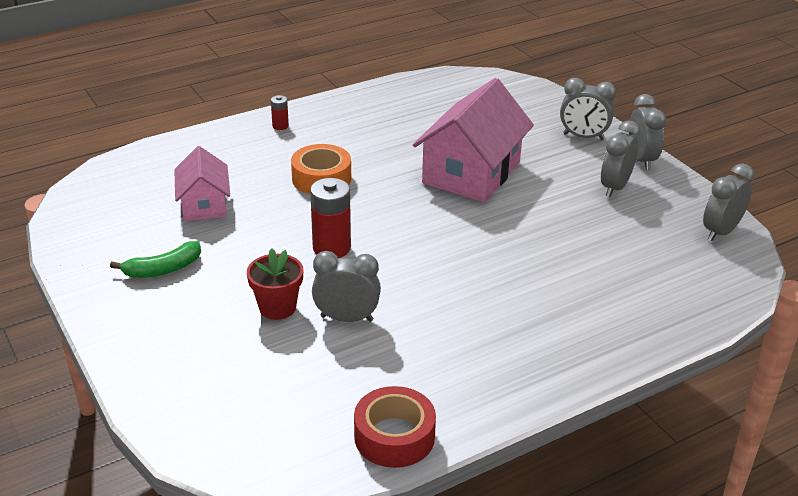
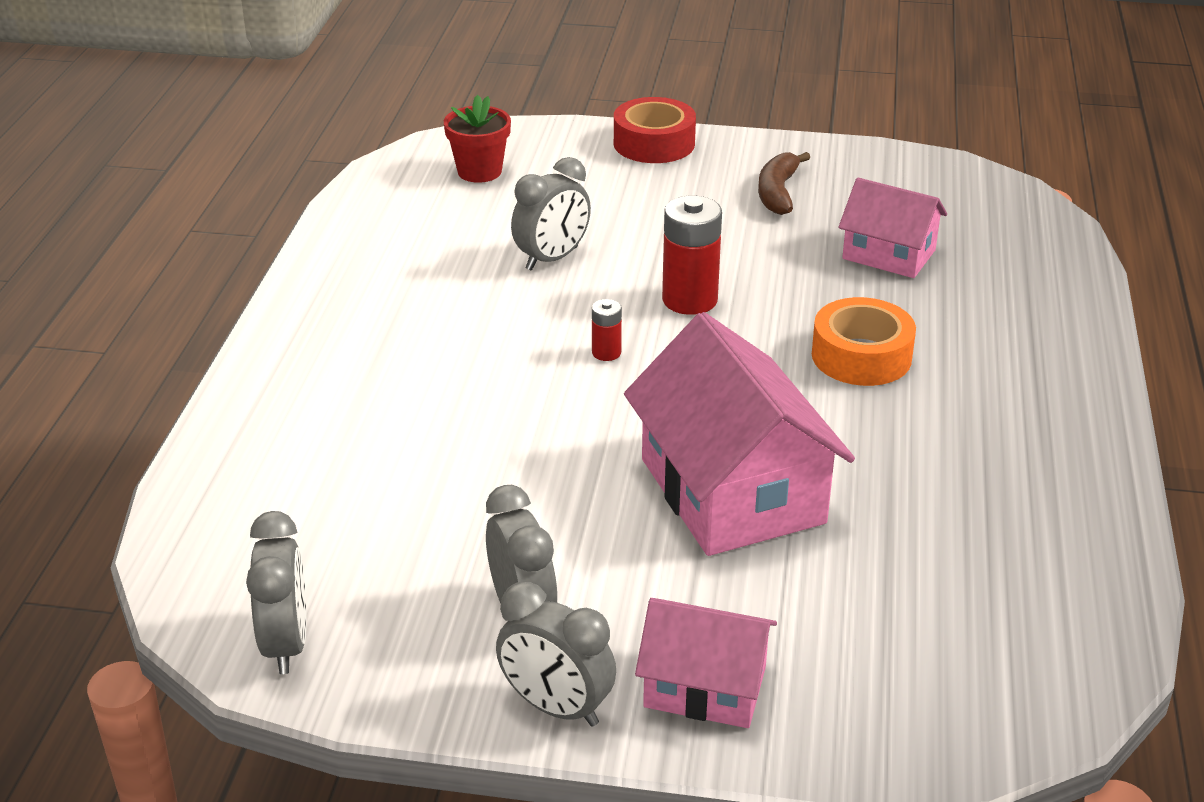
camera: 130 degrees right, 0 degrees up
green banana [110,241,201,278] -> brown banana [758,152,810,215]
red flower pot [247,248,303,320] -> red flower pot moved to [444,95,511,183]
red battery [271,95,289,130] -> red battery moved to [592,299,622,361]
red tape [354,386,436,468] -> red tape moved to [614,97,696,163]
grey clock [560,78,616,140] -> pink house [635,598,777,728]

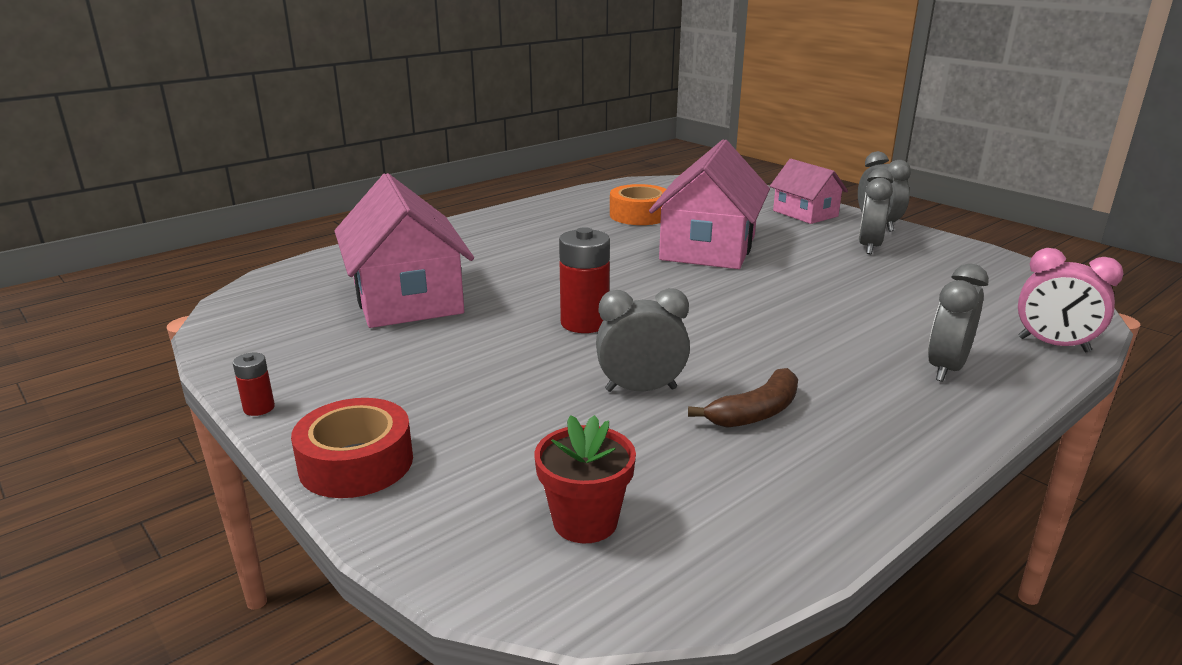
camera: 140 degrees left, 10 degrees down
grey clock [246,511,307,674] -> grey clock moved to [928,264,989,382]
red battery [592,299,622,361] -> red battery moved to [233,353,275,416]
brown banana [758,152,810,215] -> brown banana moved to [688,368,798,428]
orange tape [812,297,916,386] -> orange tape moved to [610,184,666,225]
pink house [838,177,947,278] -> pink house [334,173,474,328], size x1.73
none -> pink clock [1018,248,1124,352]

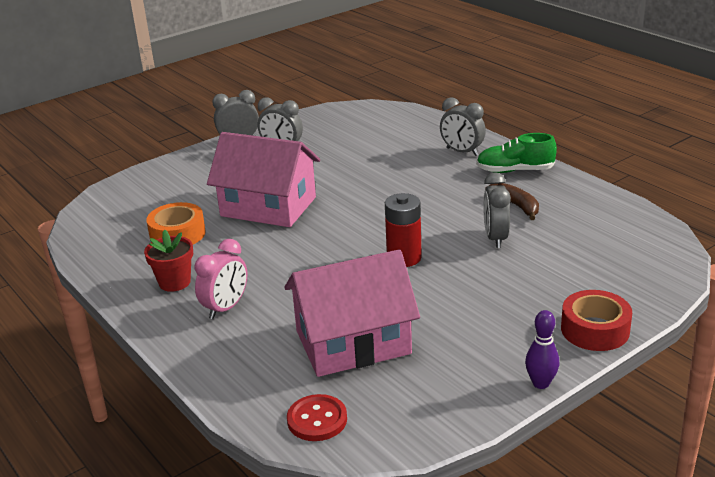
camera: 85 degrees left, 5 degrees up
red battery [233,353,275,416] -> purple bowling pin [525,310,559,389]
red flower pot [535,415,636,543] -> red flower pot moved to [144,230,193,292]
pink house [770,159,848,224] -> none
pink clock [1018,248,1124,352] -> pink clock moved to [195,239,248,319]
none -> red button [287,394,347,441]
none -> green shoe [476,133,557,173]

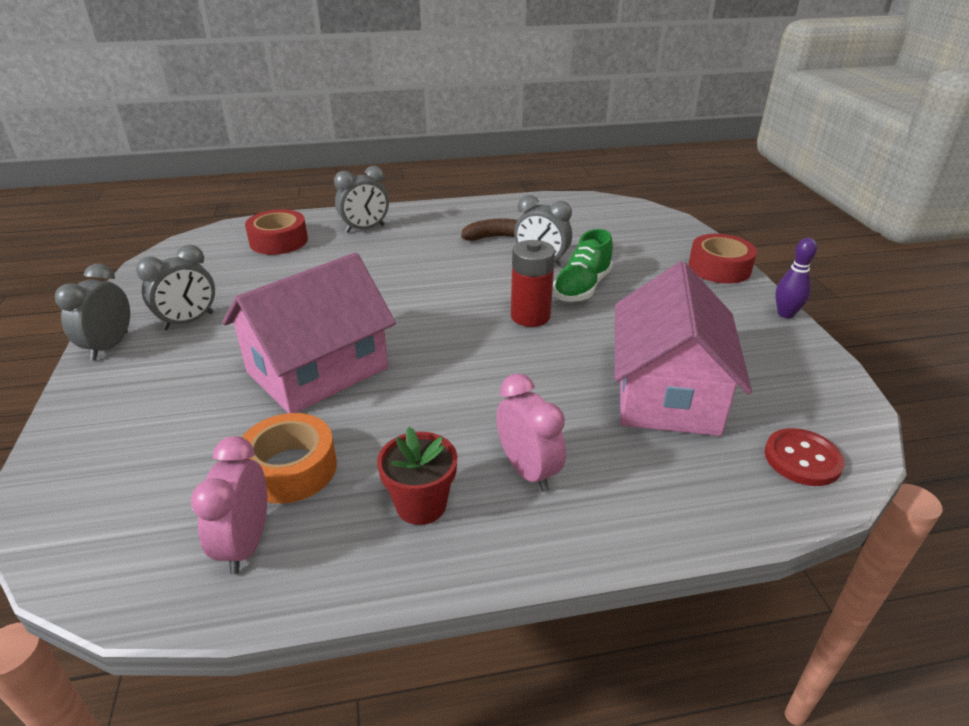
camera: 65 degrees left, 5 degrees up
green shoe [476,133,557,173] -> green shoe moved to [553,229,613,302]
none -> pink clock [191,436,267,574]
none -> red tape [245,209,308,255]

